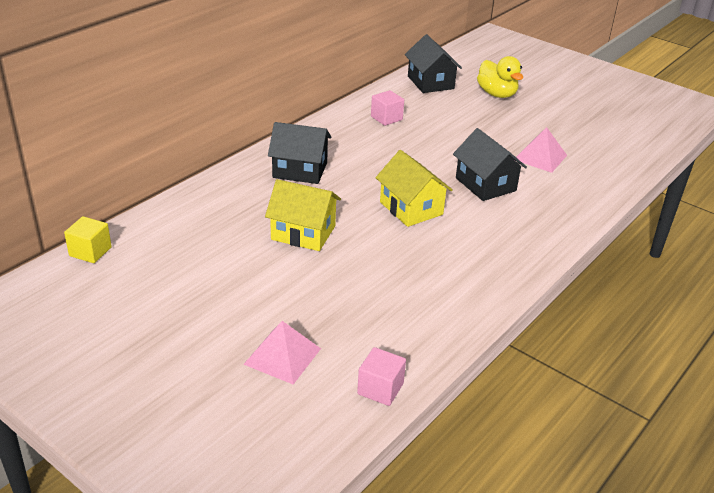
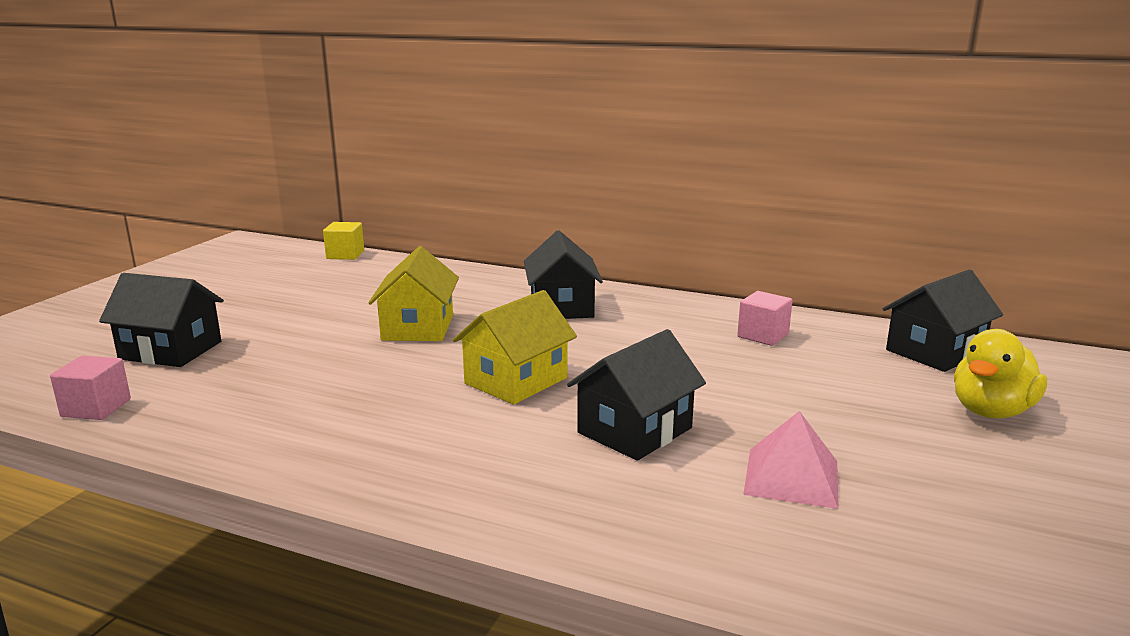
camera: 75 degrees right, 15 degrees down
pink pyramid [243,321,321,384] -> black house [99,273,224,367]

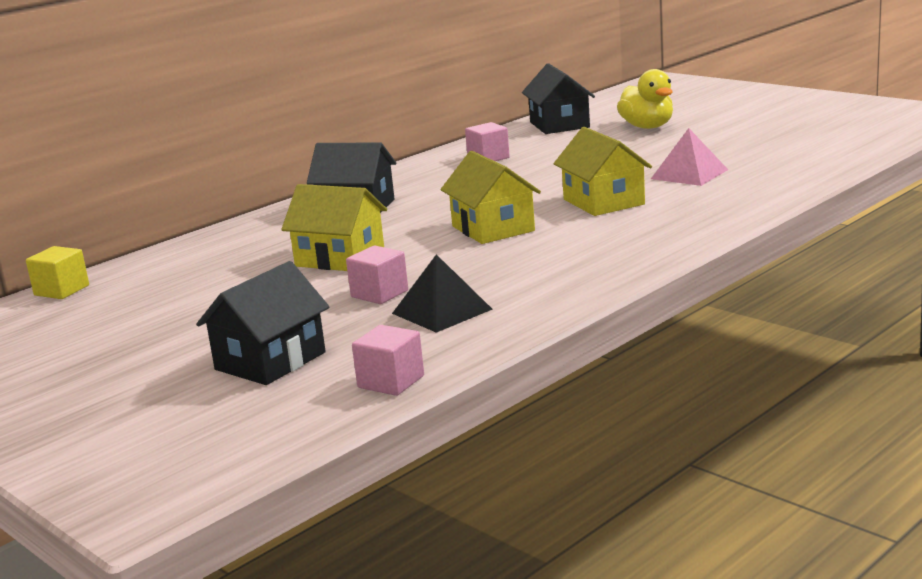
camera: 65 degrees left, 0 degrees up
black house [567,329,706,461] -> yellow house [554,127,652,216]
none -> pink cube [346,245,408,304]
none -> black pyramid [392,254,493,333]

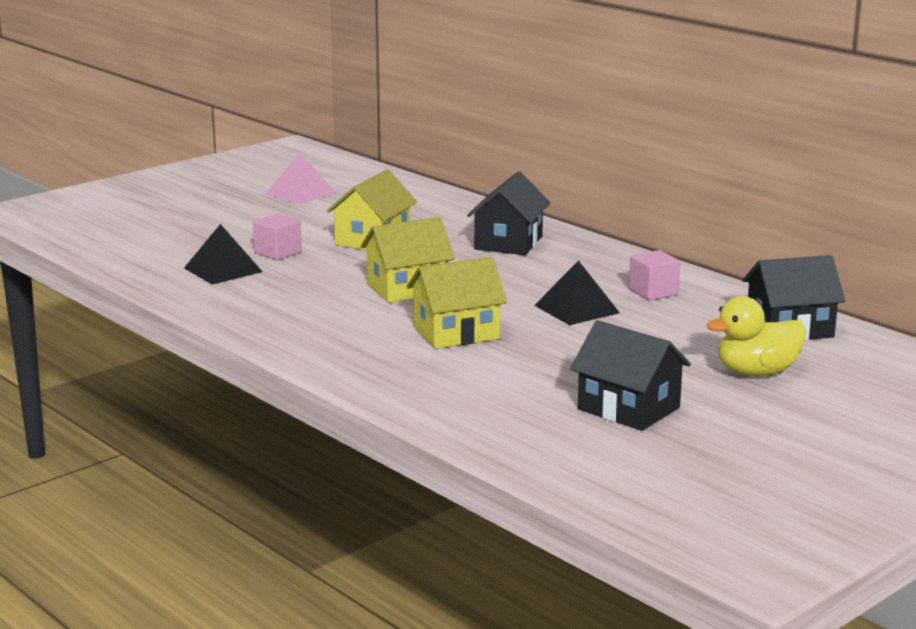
camera: 90 degrees right, 0 degrees up
yellow cube [26,246,89,299] -> none
black house [196,261,329,385] -> black house moved to [570,320,691,431]
pink cube [352,325,424,396] -> none
pink pyramid [651,128,728,186] -> pink pyramid moved to [266,153,336,204]
none -> black pyramid [534,260,620,325]

